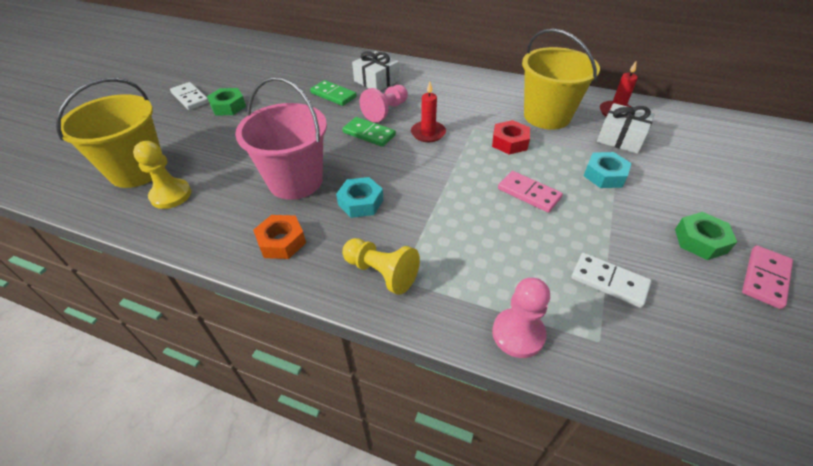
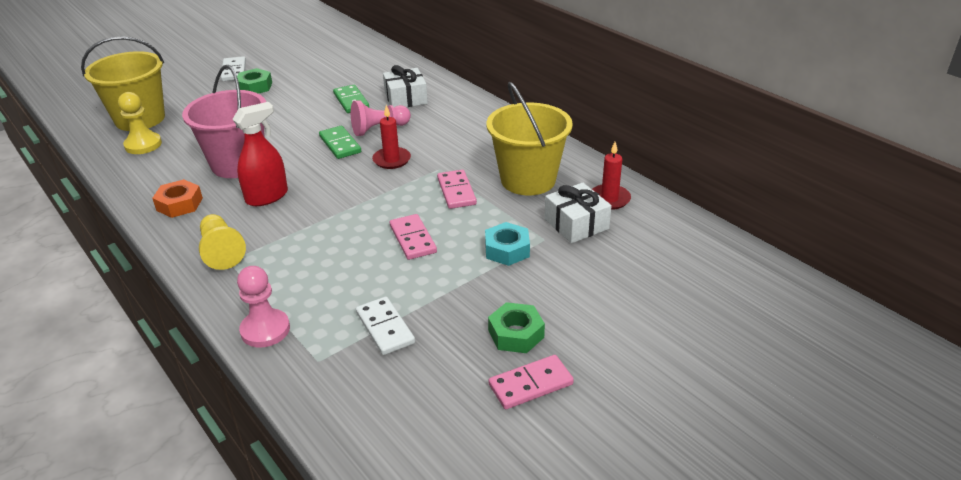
camera: 30 degrees right, 10 degrees down
turquoise nut [336,177,383,218] -> red spray bottle [233,102,288,206]
red nut [492,120,530,155] -> pink domino [437,170,477,209]

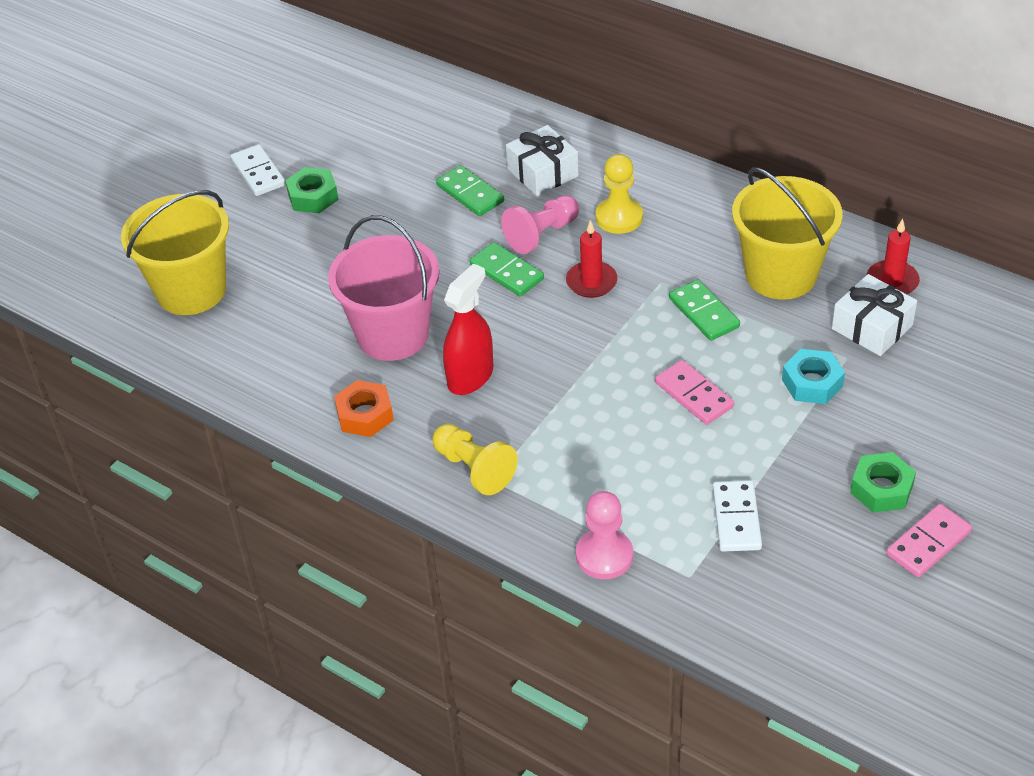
camera: 15 degrees left, 10 degrees up
yellow pawn [118,92,162,154] -> yellow pawn moved to [595,154,643,234]
white domino [356,297,415,355] -> white domino turned 45 degrees clockwise [713,480,762,552]
pink domino [437,170,477,209] -> green domino [669,279,740,341]

